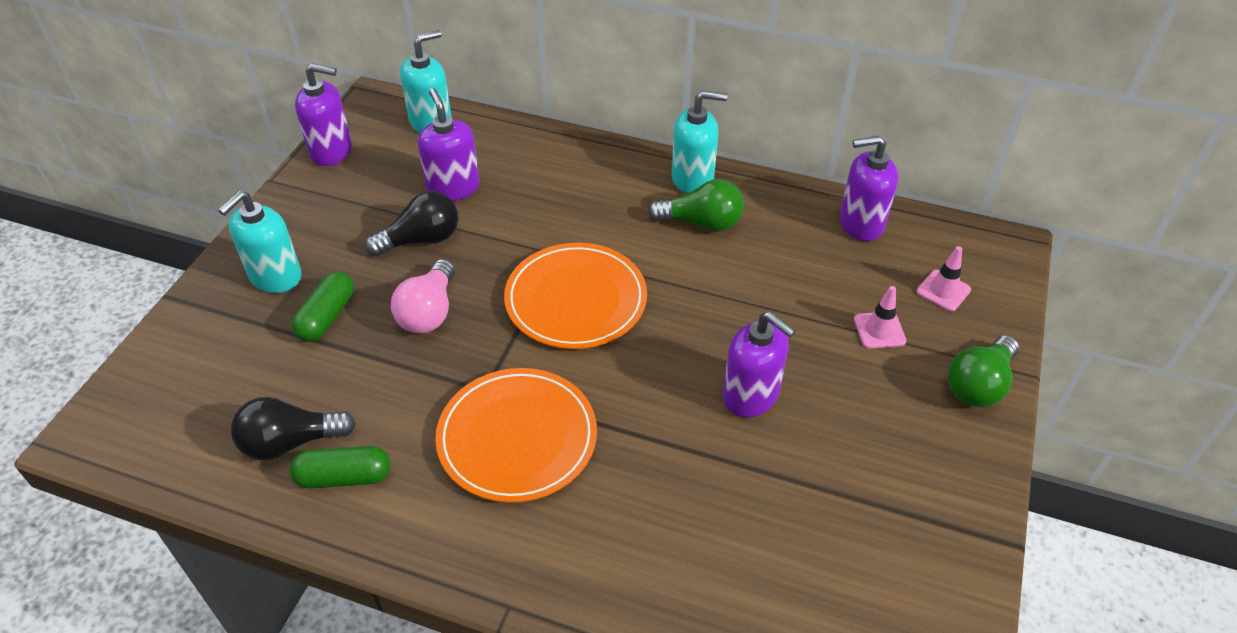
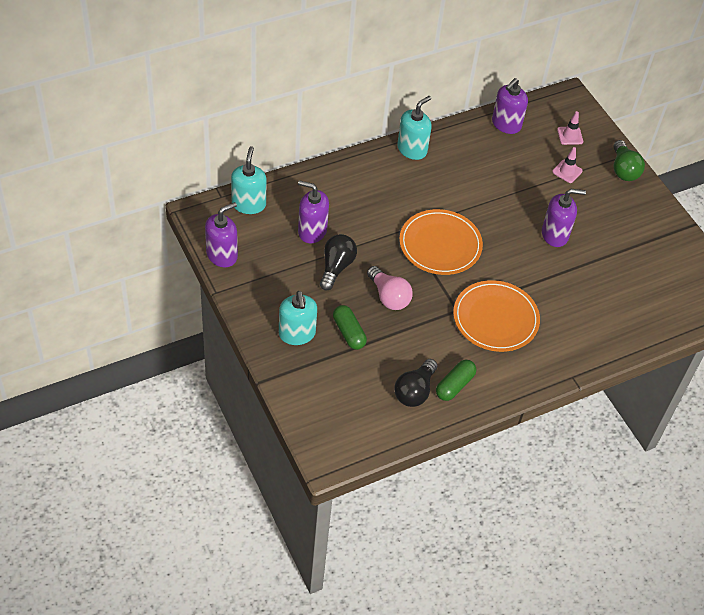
camera: 50 degrees left, 5 degrees up
green light bulb [648,179,744,231] -> none

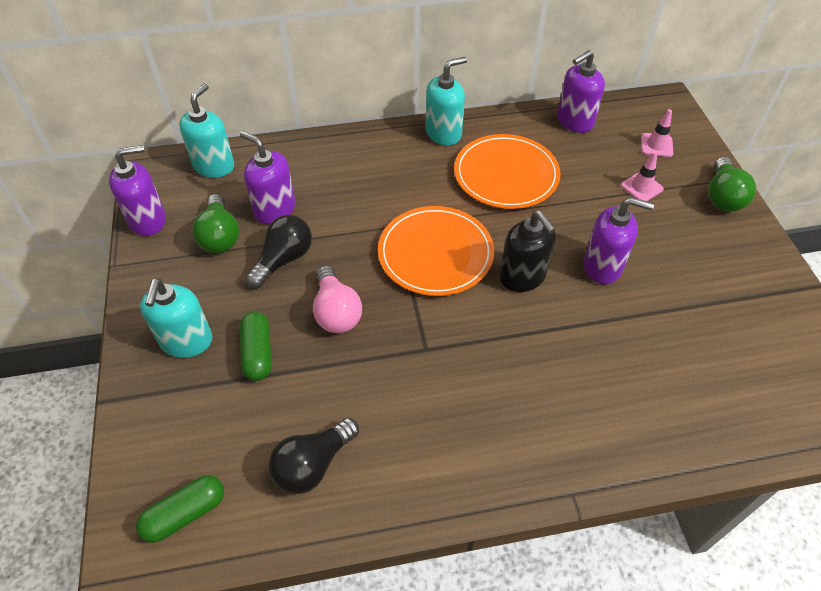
camera: 20 degrees right, 0 degrees up
green capsule [436,360,476,401] -> green capsule moved to [136,475,224,543]
orange plate [453,280,540,352] -> orange plate moved to [454,134,561,209]
none -> green light bulb [192,194,239,253]
none -> black soap dispenser [500,210,556,292]

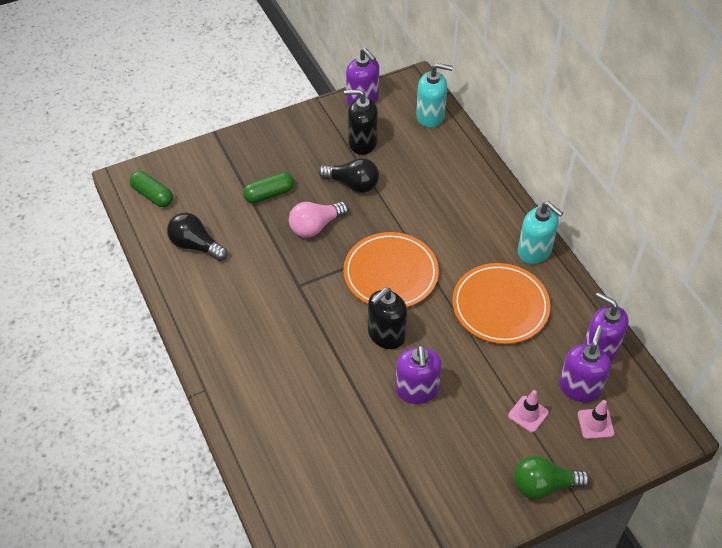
camera: 75 degrees right, 0 degrees up
turquoise soap dispenser [140,278,212,358] -> none
green light bulb [192,194,239,253] -> black soap dispenser [344,89,378,155]
purple soap dispenser [240,131,295,224] -> purple soap dispenser moved to [559,326,611,402]

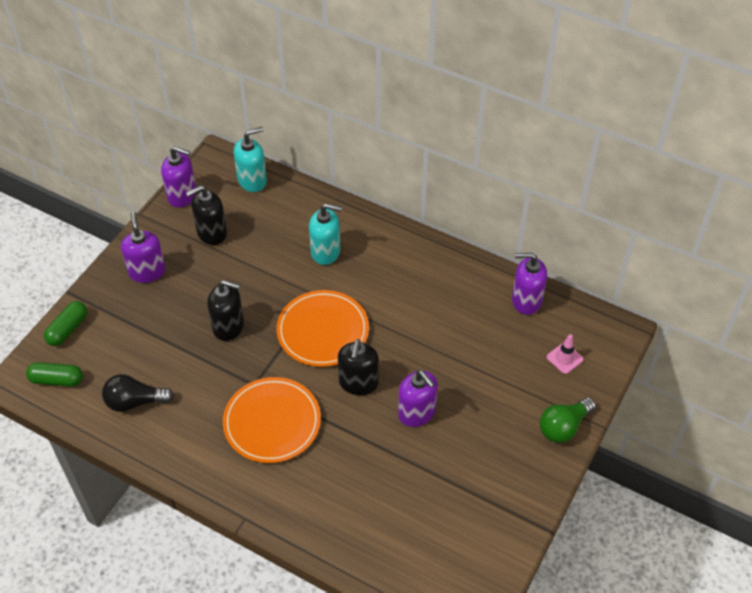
camera: 35 degrees left, 0 degrees up
green capsule [243,172,294,203] -> green capsule moved to [44,301,87,346]
pink light bulb [289,202,348,238] -> black soap dispenser [207,280,244,341]
black light bulb [318,158,379,193] -> none
orange plate [452,263,550,344] -> orange plate moved to [223,377,321,463]
pink traffic cone [508,390,549,433] -> none
turquoise soap dispenser [518,201,563,264] -> turquoise soap dispenser moved to [309,204,342,265]
purple soap dispenser [559,326,611,402] -> purple soap dispenser moved to [121,212,166,283]

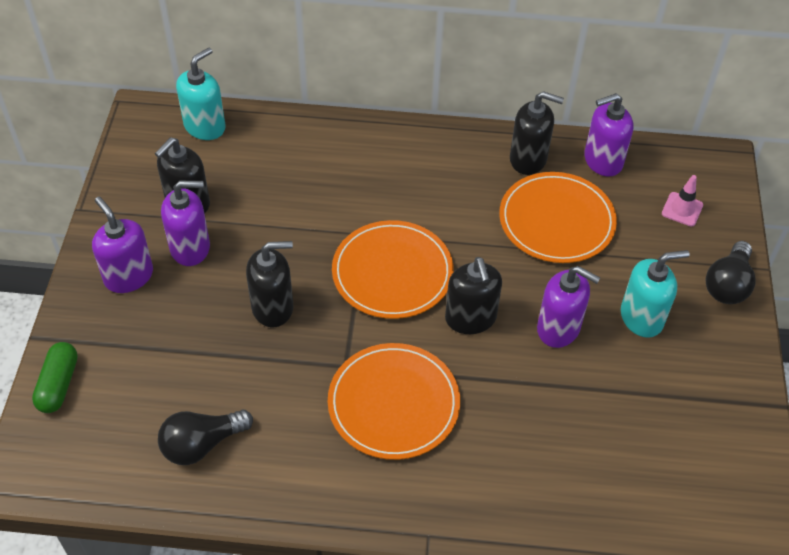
camera: 25 degrees left, 0 degrees up
green capsule [26,362,83,387] -> none
purple soap dispenser [161,147,196,208] -> purple soap dispenser moved to [161,181,210,266]
turquoise soap dispenser [309,204,342,265] -> turquoise soap dispenser moved to [621,250,689,338]
green light bulb [540,397,596,443] -> black light bulb [706,241,756,304]
none -> orange plate [499,172,617,263]
none -> black soap dispenser [510,91,564,175]

